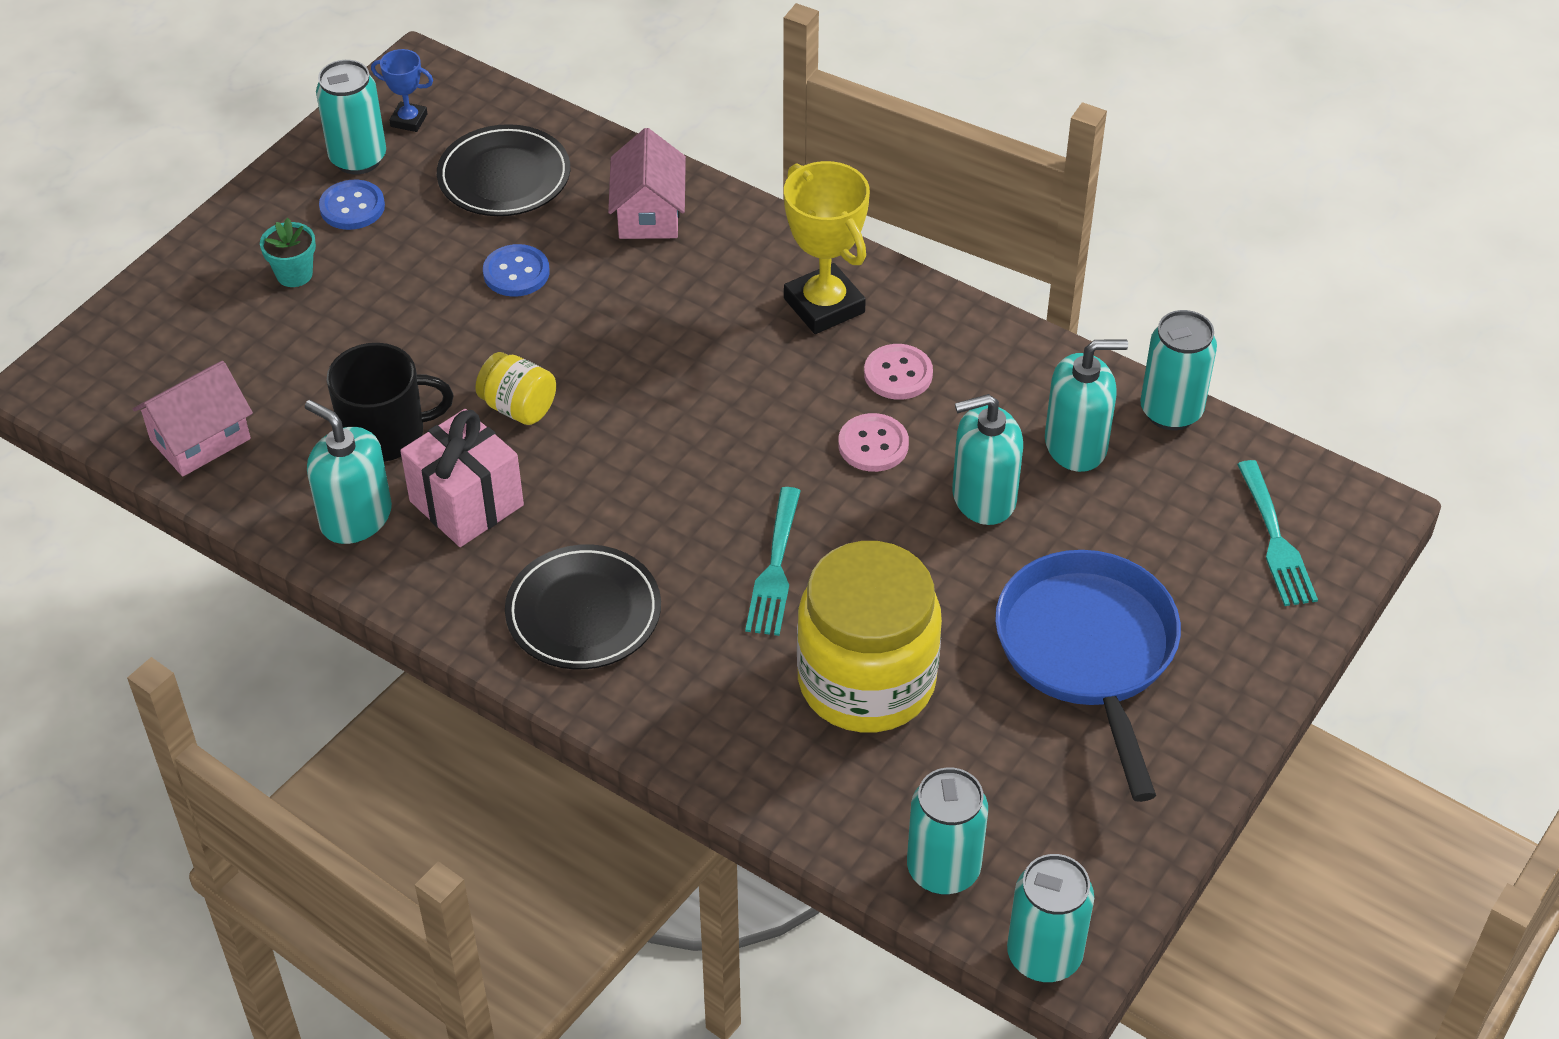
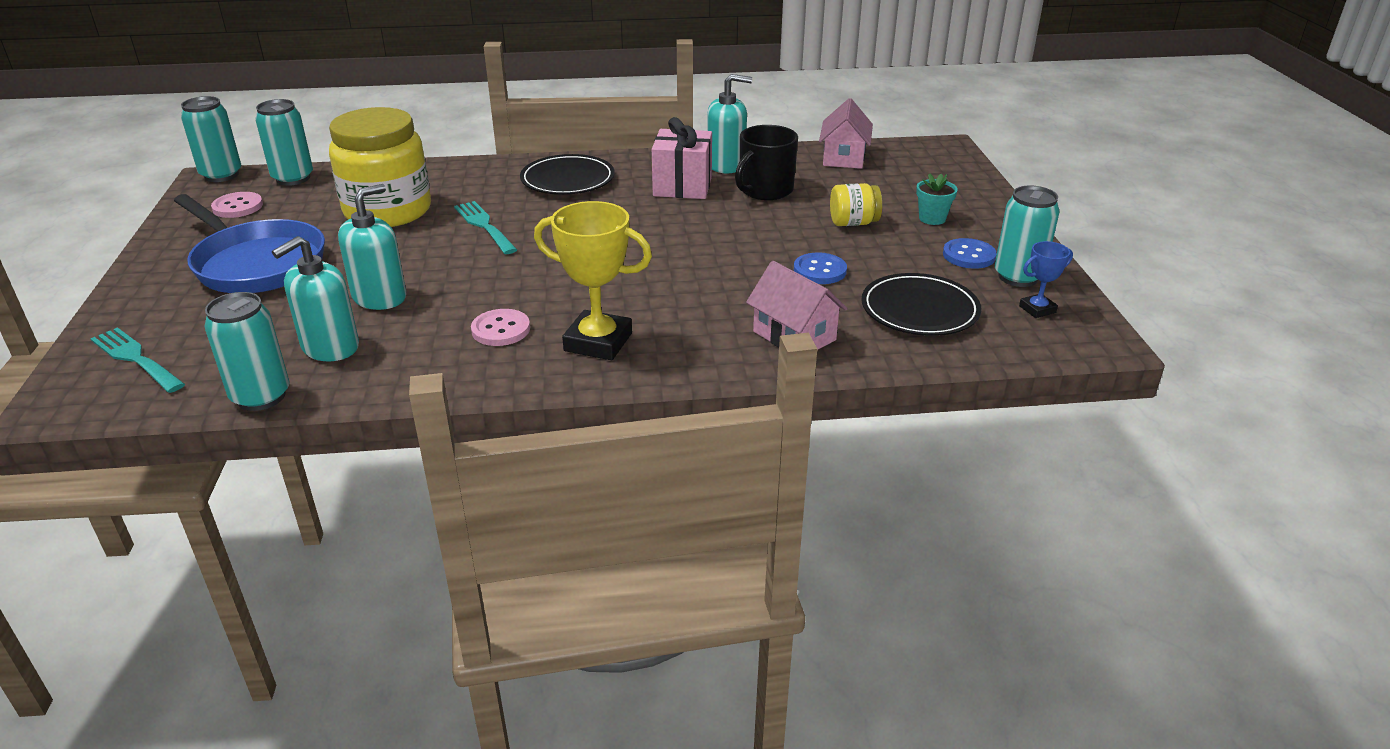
camera: 140 degrees right, 15 degrees down
yellow jar [475,352,556,425] -> yellow jar moved to [830,183,882,226]
pink button [838,413,909,472] -> pink button moved to [211,192,263,218]

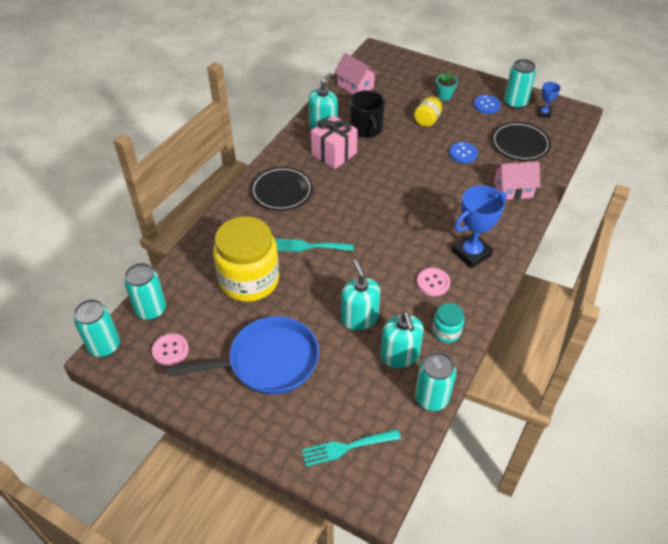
camera: 55 degrees left, 15 degrees up
yellow trophy [534,201,652,360] -> blue trophy [452,185,507,268]
none -> turquoise jar [432,303,464,343]

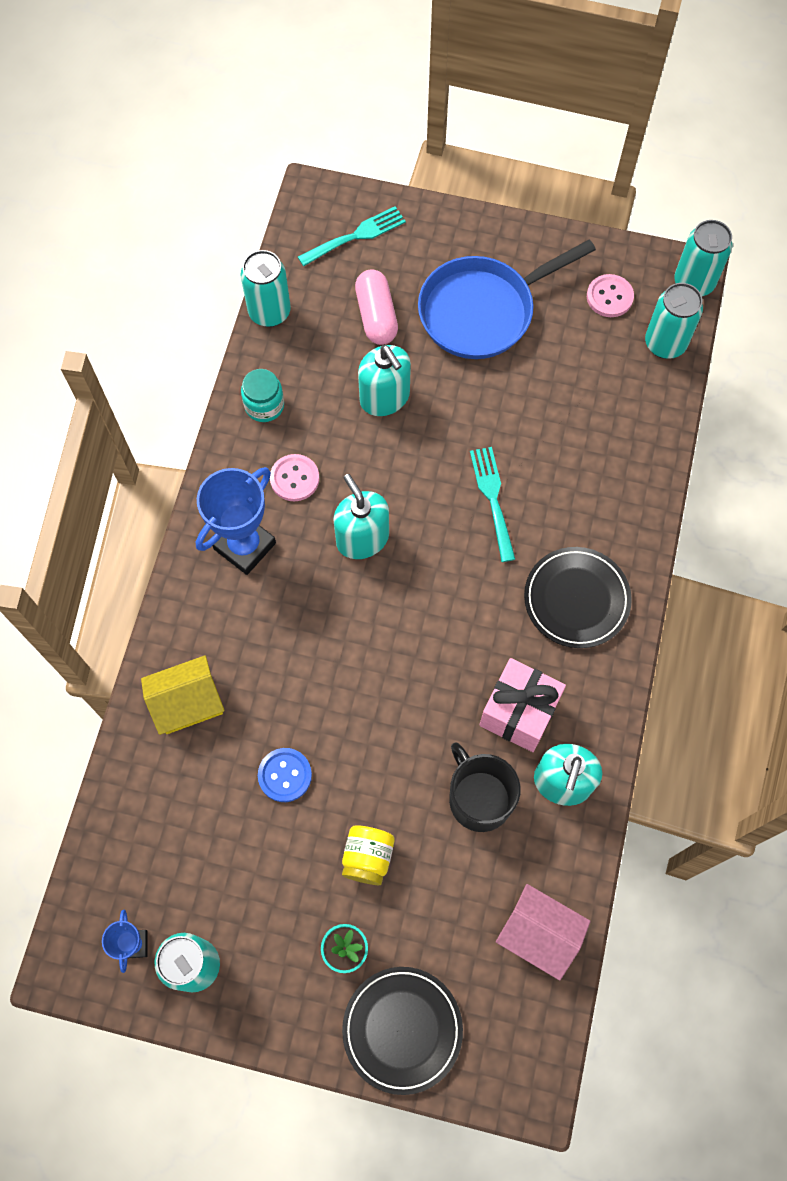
camera: 165 degrees right, 20 degrees up
yellow jar [213,216,279,302] -> none
turquoise fork [275,239,354,252] -> turquoise fork turned 90 degrees counterclockwise [470,447,515,562]
turquoise soap dispenser [380,311,424,368] -> turquoise soap dispenser moved to [333,474,389,559]
blue button [474,95,501,114] -> none
black plate [492,122,551,161] -> black plate moved to [342,967,463,1095]
pink house [494,161,540,200] -> yellow house [141,655,225,735]
none -> pink capsule [355,269,398,345]

